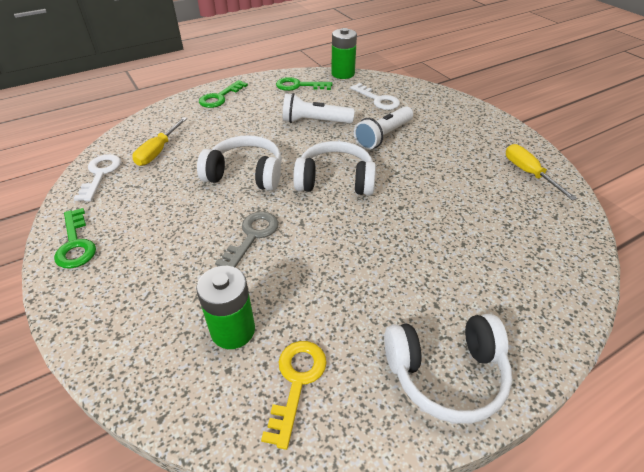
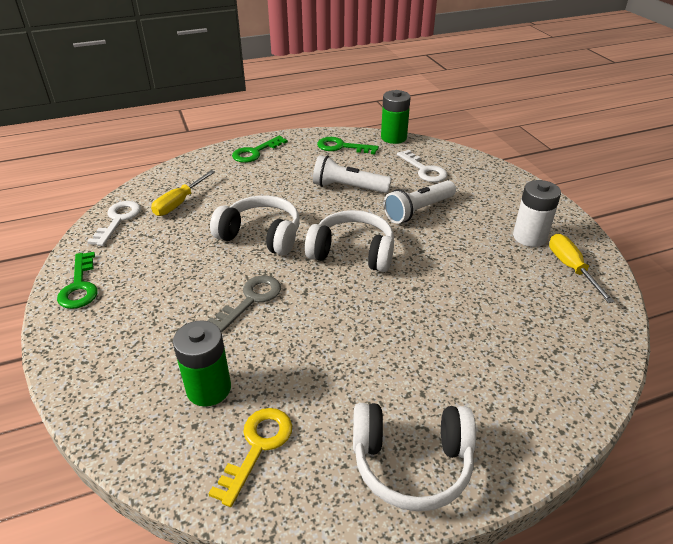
camera: 10 degrees right, 5 degrees down
none -> white battery [513,180,561,247]

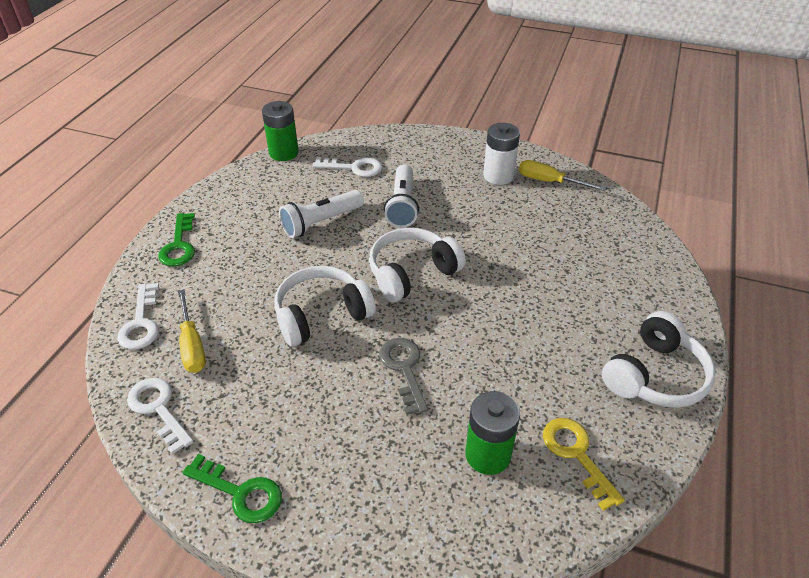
camera: 50 degrees left, 5 degrees up
green key [317,137,379,154] -> none
none -> white key [117,283,159,350]

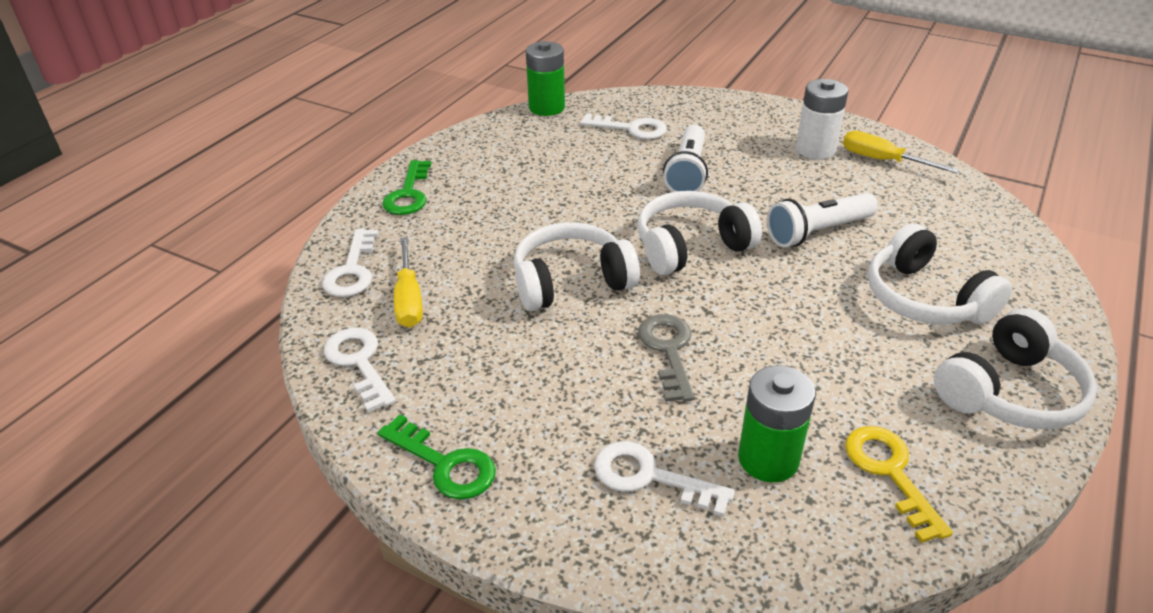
camera: 10 degrees right, 5 degrees down
white flashlight [279,190,364,238] -> white flashlight moved to [767,193,878,247]
none -> white key [594,441,735,517]
none -> white headphones [868,223,1012,325]

